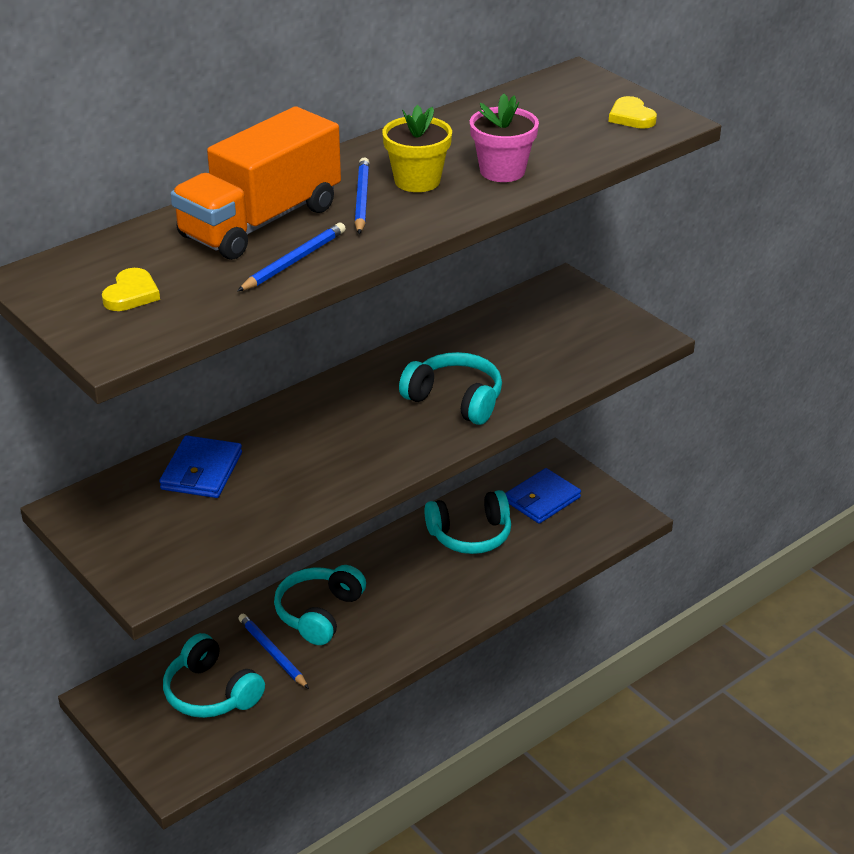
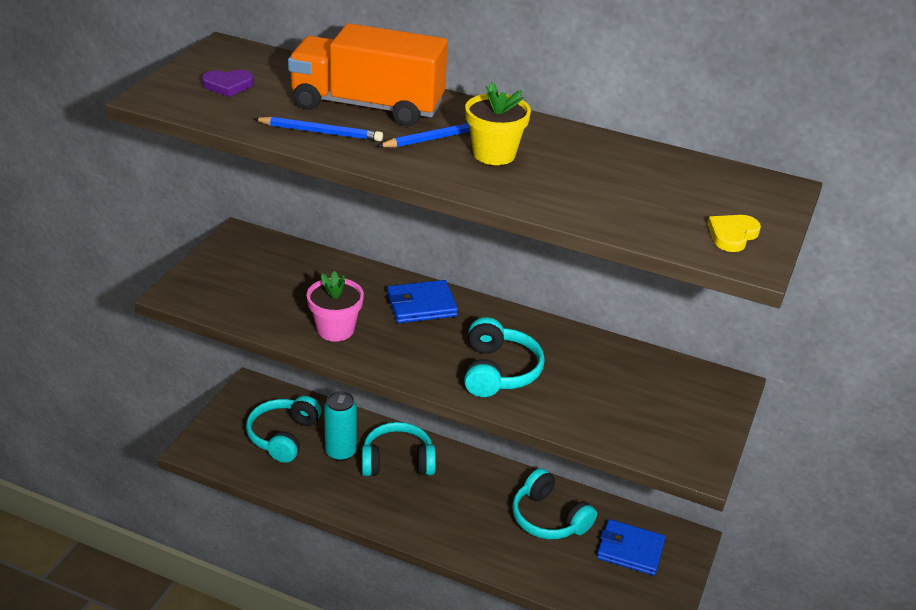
camera: 60 degrees right, 0 degrees up
yellow heart [102,268,160,311] -> purple heart [202,70,254,97]
blue wallet [159,436,242,498] -> blue wallet moved to [387,280,458,323]
blue pencil [238,614,309,689] -> turquoise can [324,391,357,461]
pink flower pot [470,94,539,182] -> pink flower pot moved to [307,271,364,341]

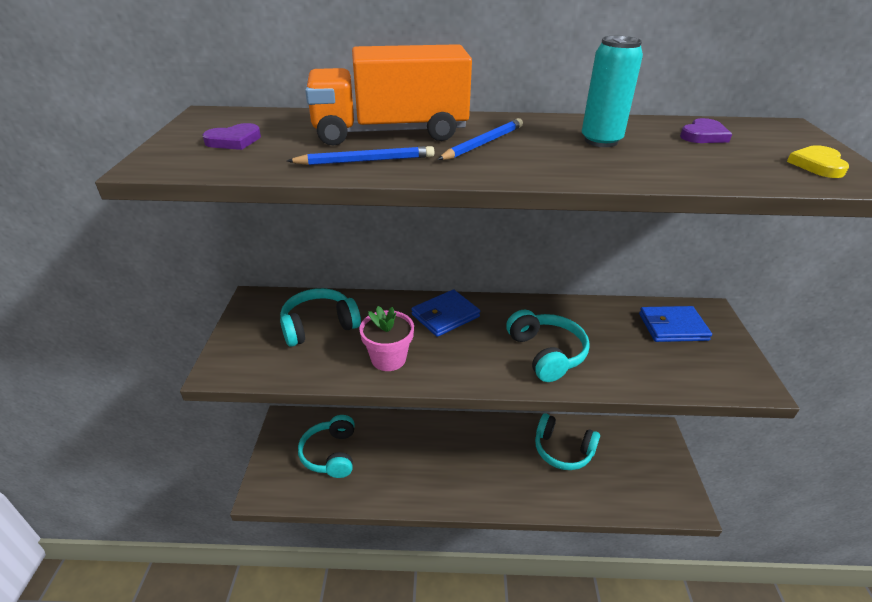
camera: 20 degrees left, 0 degrees up
turquoise can [324,391,357,461] -> turquoise can moved to [582,36,643,147]
turquoise headphones [362,422,436,476] -> turquoise headphones moved to [280,288,361,347]
yellow flower pot [465,82,531,165] -> none
blue wallet [597,519,666,576] -> blue wallet moved to [639,306,712,342]
none -> purple heart [680,118,732,143]

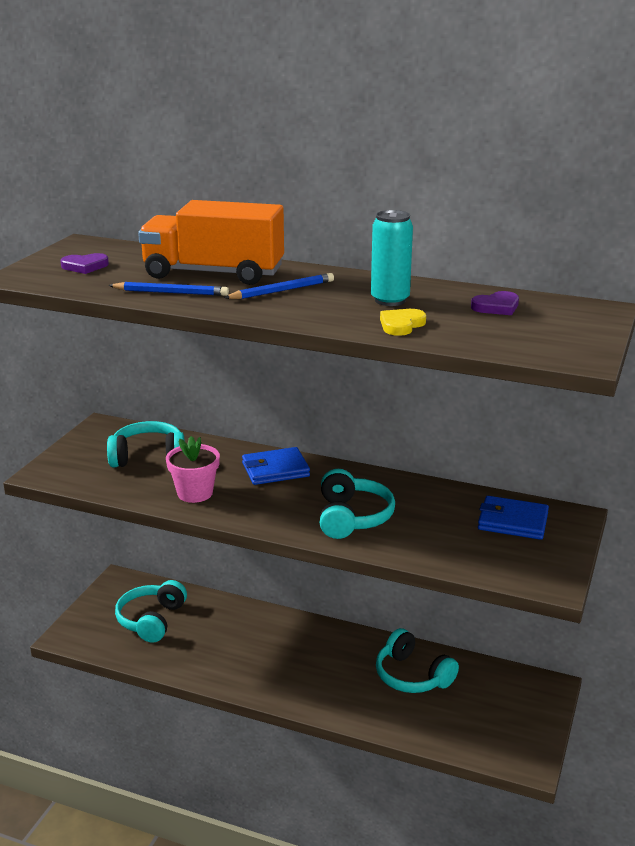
camera: 20 degrees right, 10 degrees down
yellow heart [787,145,849,178] -> yellow heart moved to [380,309,426,336]

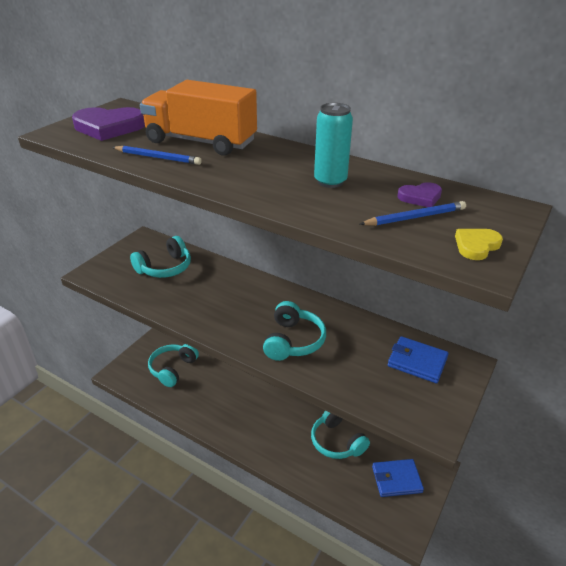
camera: 10 degrees right, 10 degrees up
purple heart [60,253,109,274] -> purple heart [72,107,145,141], size x1.95
turquoise headphones [107,421,185,467] -> turquoise headphones turned 135 degrees clockwise [130,236,191,278]
pink flower pot [166,436,220,503] -> none
blue pencil [224,273,334,299] -> blue pencil moved to [360,201,466,226]
blue wallet [242,447,310,485] -> blue wallet moved to [372,459,424,497]
yellow heart [380,309,426,336] -> yellow heart moved to [455,229,503,260]

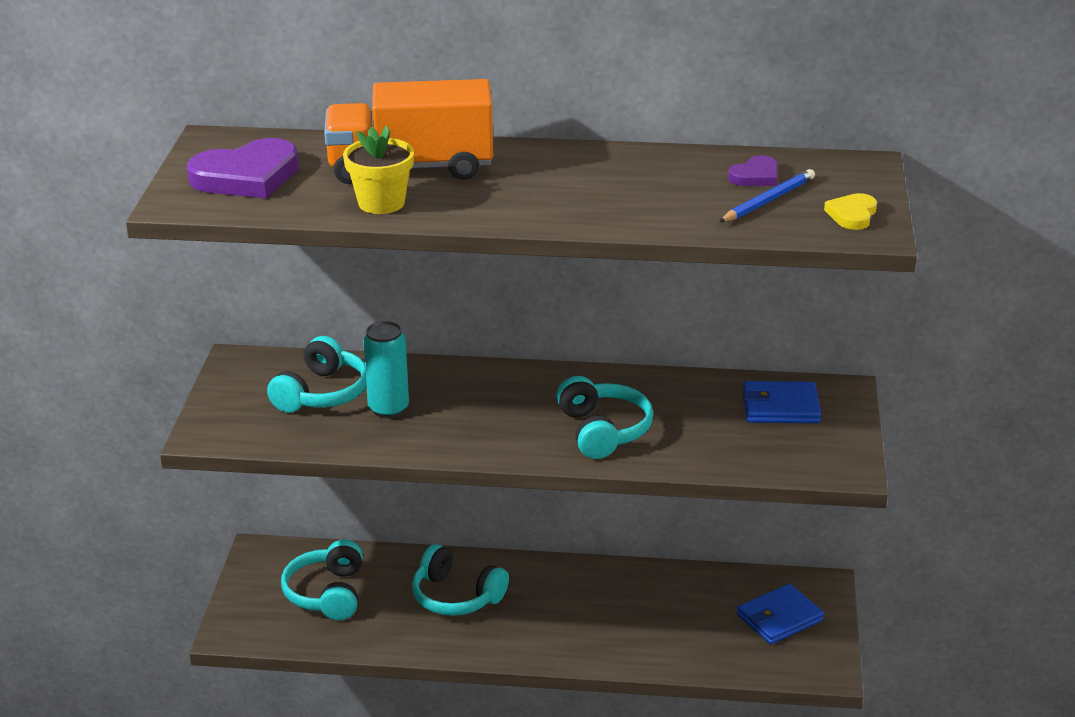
camera: 25 degrees left, 5 degrees down
blue pencil [112,146,202,165] -> yellow flower pot [343,125,414,214]
turquoise headphones [311,411,370,459] -> turquoise headphones moved to [412,544,509,616]
turquoise can [314,103,353,188] -> turquoise can moved to [363,321,409,418]

